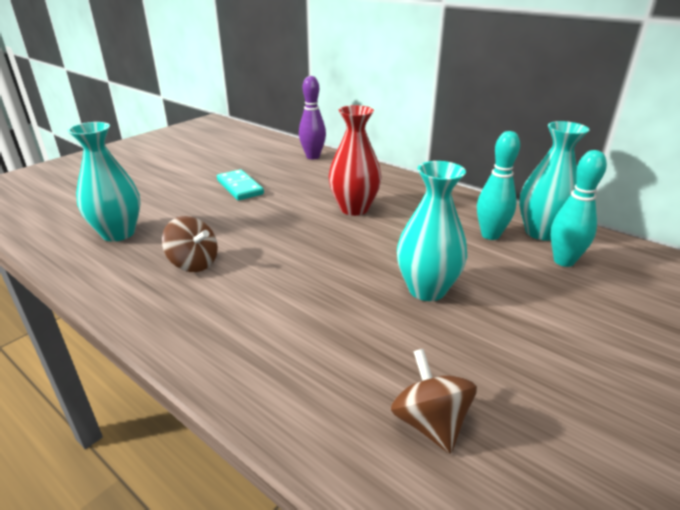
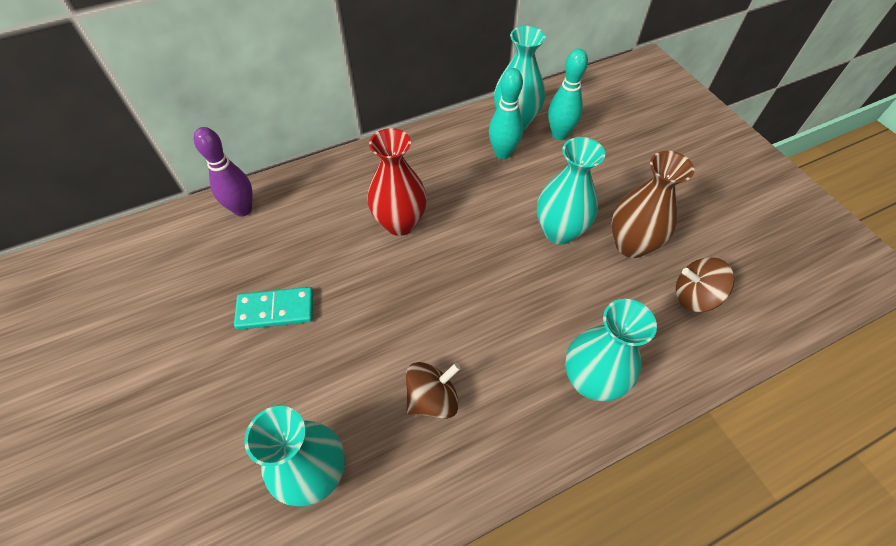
camera: 65 degrees left, 25 degrees up
none -> turquoise vase [565,299,657,401]
none -> brown vase [611,151,694,258]

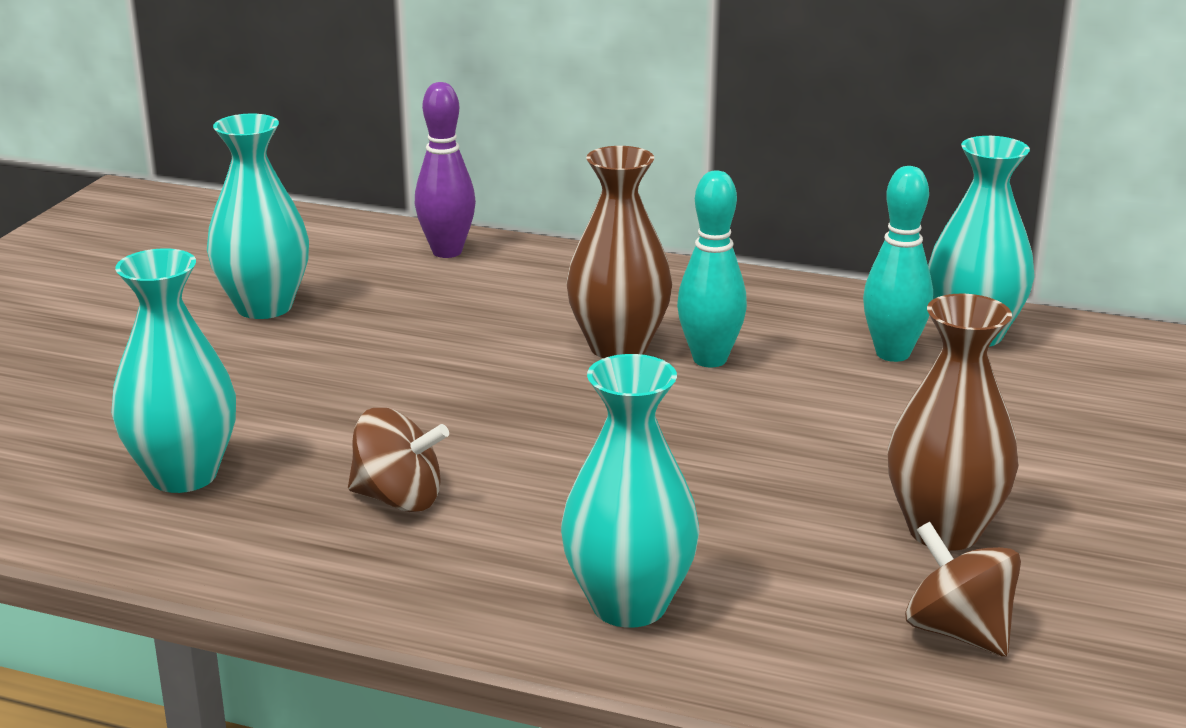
camera: 45 degrees right, 30 degrees down
turquoise domino [234,287,313,330] -> none
red vase [367,128,427,236] -> brown vase [567,146,672,358]
turquoise vase [537,137,605,244] -> turquoise vase moved to [207,114,309,319]
turquoise bowling pin [548,49,588,140] -> turquoise bowling pin moved to [677,170,747,367]

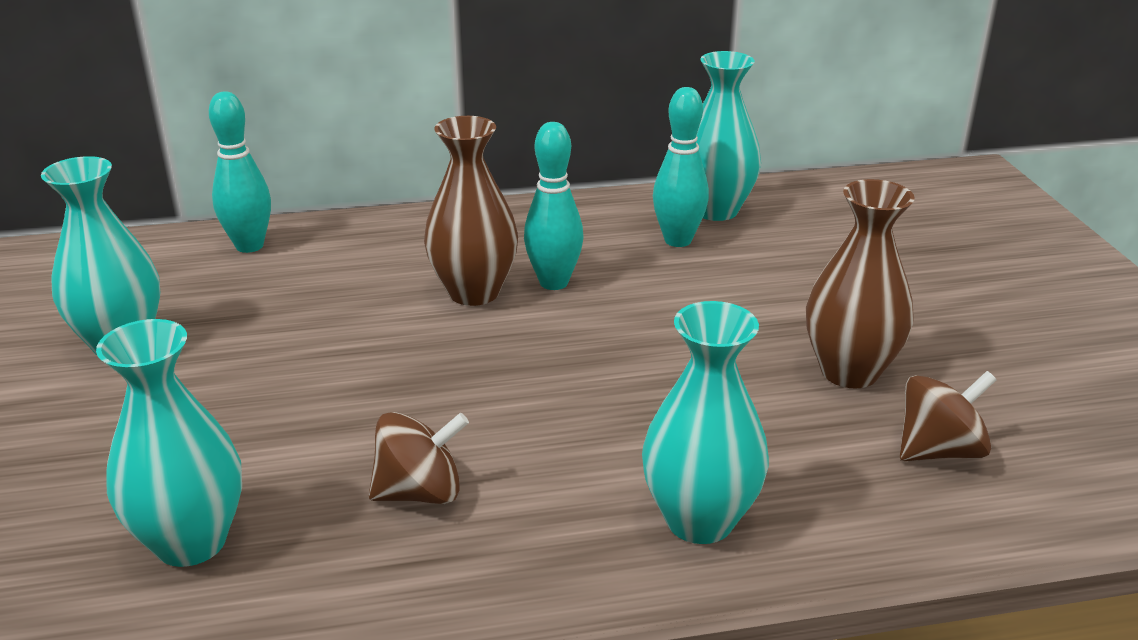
camera: 30 degrees left, 5 degrees up
purple bowling pin [415,82,476,258] -> turquoise bowling pin [209,91,271,253]
brown spinning top [905,522,1021,657] -> brown spinning top turned 135 degrees clockwise [900,371,997,461]

